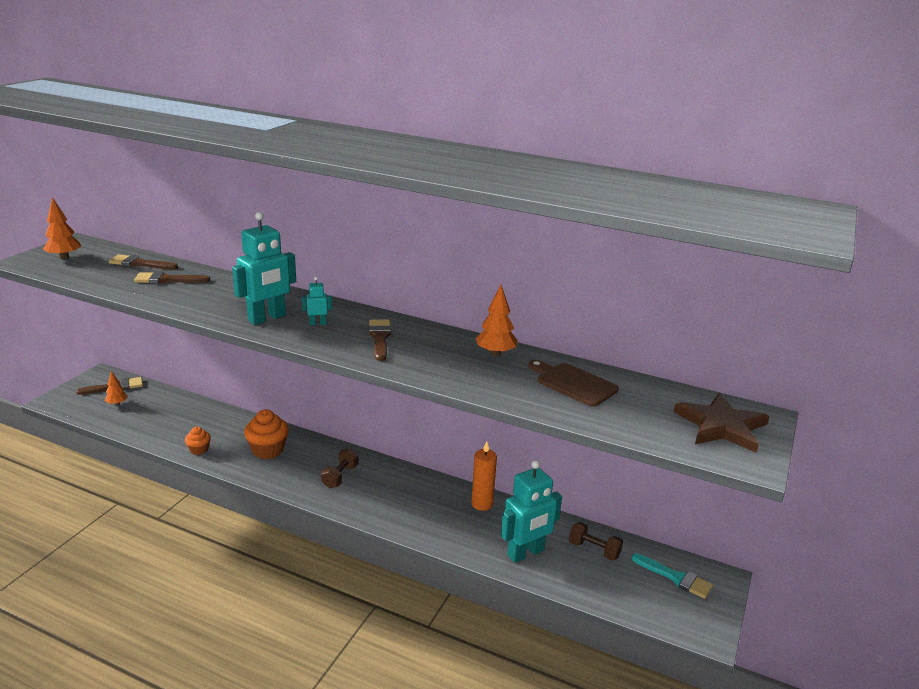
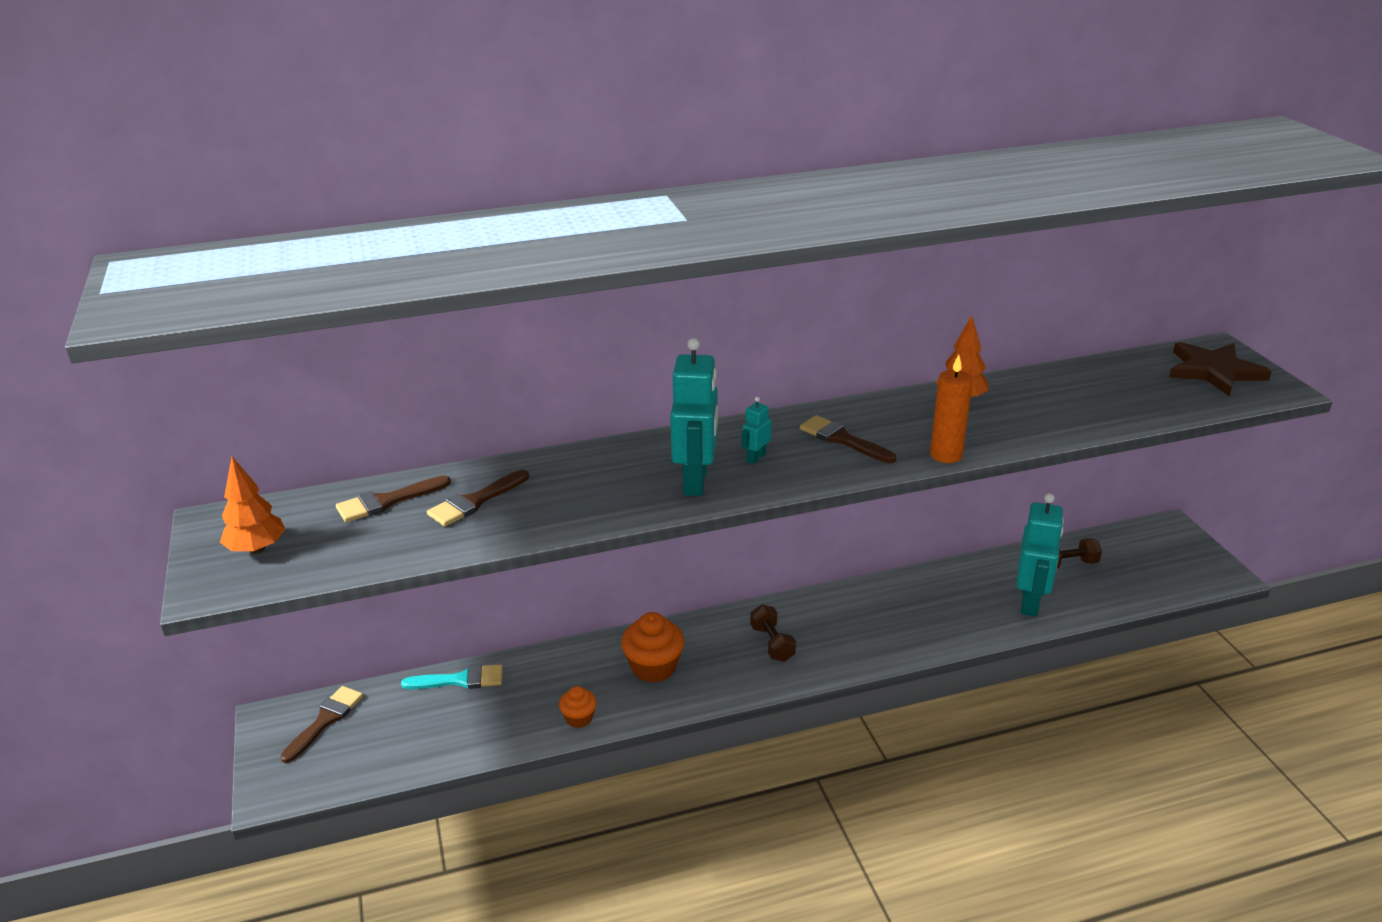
camera: 40 degrees left, 5 degrees up
orange tree [105,371,128,405] -> none
orange candle [471,441,497,511] -> orange candle moved to [930,355,973,463]
brown cutting board [528,360,619,407] -> none
turquoise brush [632,553,713,599] -> turquoise brush moved to [401,664,503,689]

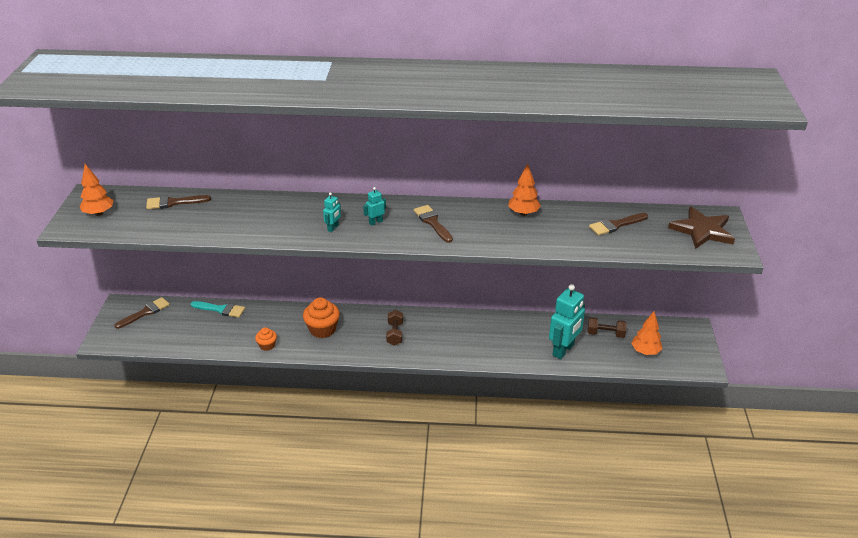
camera: 20 degrees right, 5 degrees up
brown brush [427,470,529,527] -> brown brush moved to [589,213,648,236]
turquoise robot [670,338,718,496] -> turquoise robot [323,192,341,232], size x0.46
orange candle [930,355,973,463] -> none
none -> orange tree [631,311,662,355]

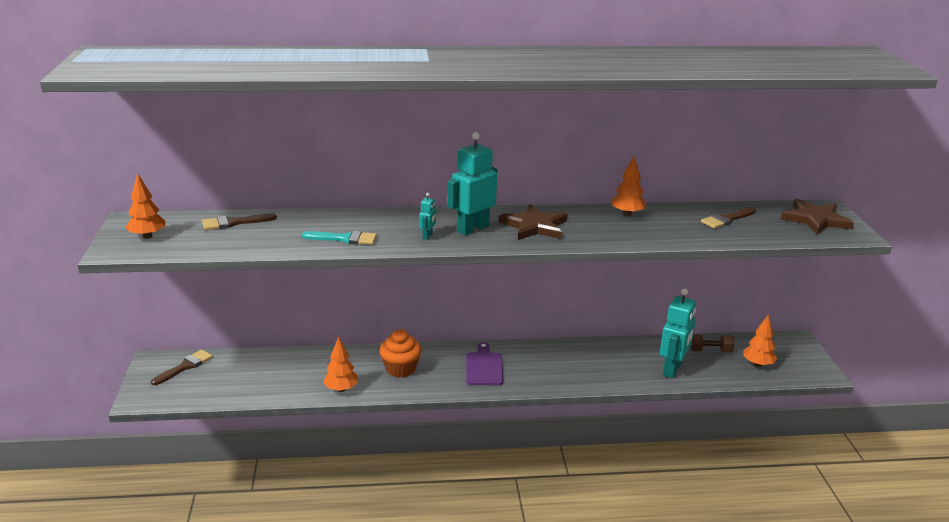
camera: 10 degrees left, 10 degrees down
turquoise brush [190,301,245,318] -> turquoise brush moved to [302,231,377,245]
orange cupcake [255,327,277,351] -> orange tree [323,336,358,392]
turquoise robot [363,187,386,226] -> turquoise robot [447,132,497,236], size x2.19
brown dumbbell [386,310,403,346] -> purple cutting board [466,342,503,386]
brown brush [414,205,453,243] -> brown star [499,204,568,240]

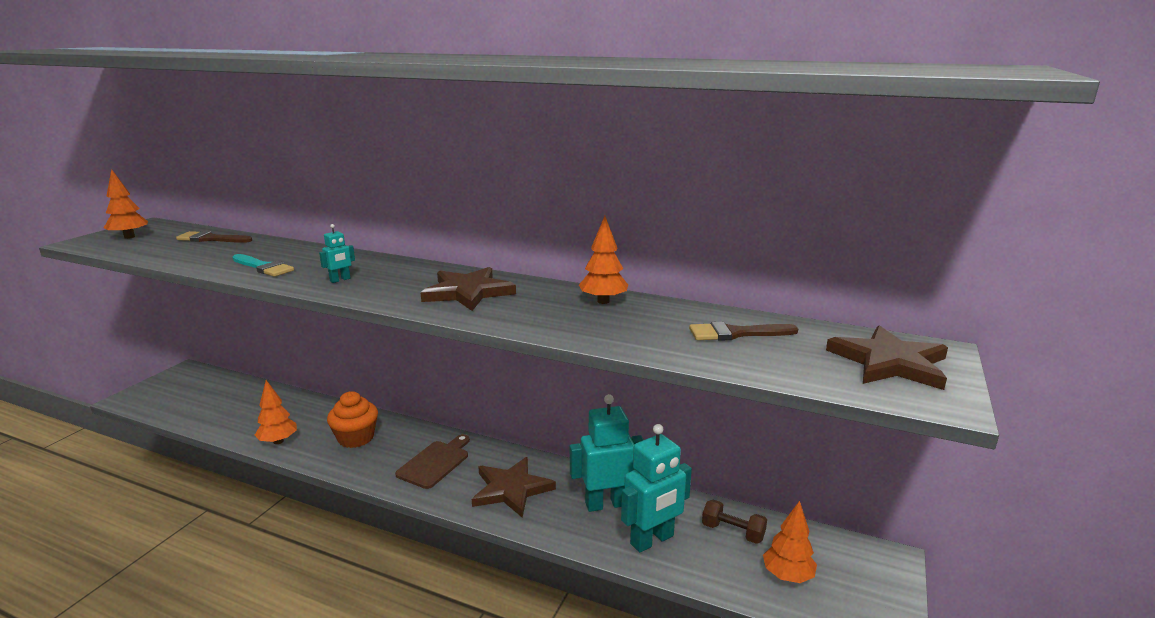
camera: 30 degrees right, 5 degrees down
brown brush [151,350,213,385] -> none
turquoise robot [447,132,497,236] -> turquoise robot moved to [570,394,644,512]
purple cutting board [466,342,503,386] -> brown cutting board [395,434,470,489]
none -> brown star [472,457,556,518]

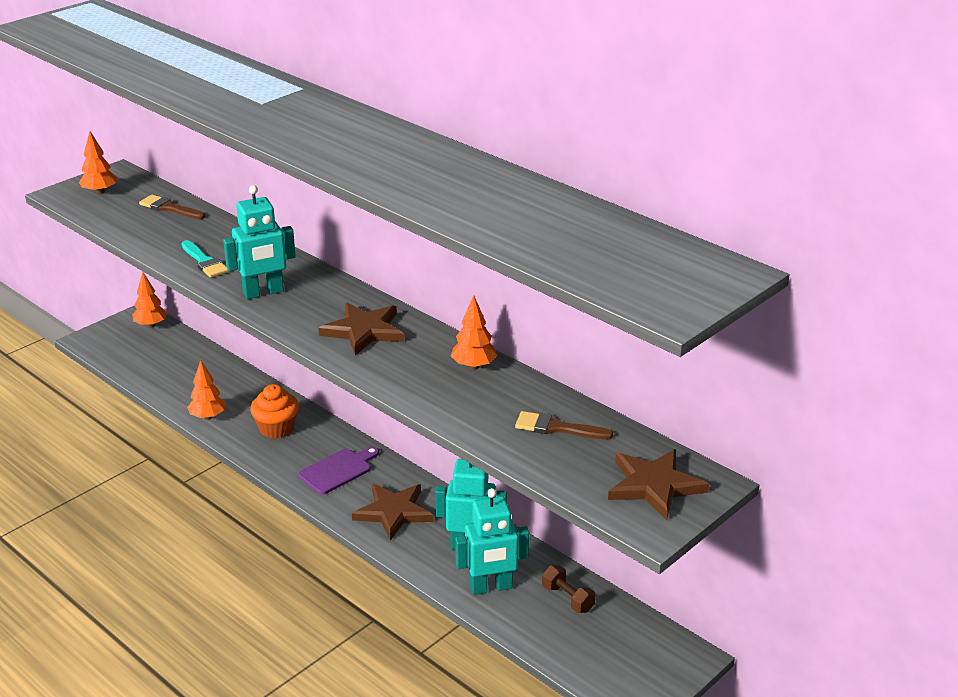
camera: 20 degrees right, 10 degrees up
turquoise robot [319,224,355,283] -> turquoise robot [223,185,296,299], size x2.19
brown cutting board [395,434,470,489] -> purple cutting board [298,446,379,494]
orange tree [763,501,817,583] -> orange tree moved to [133,272,167,328]

